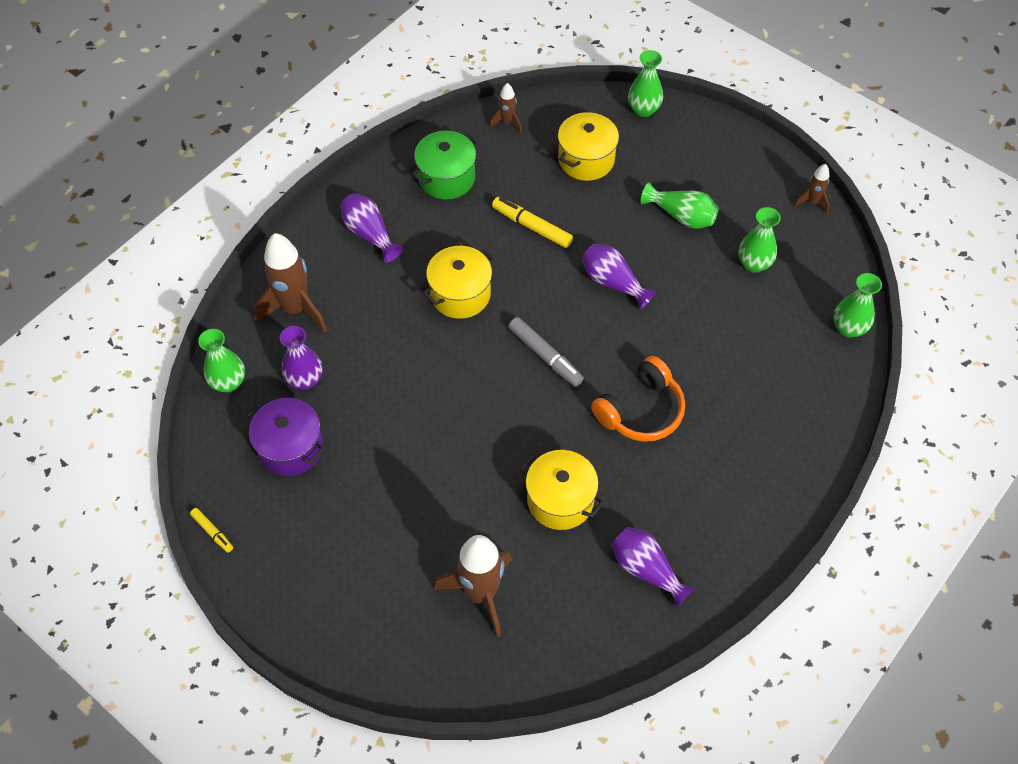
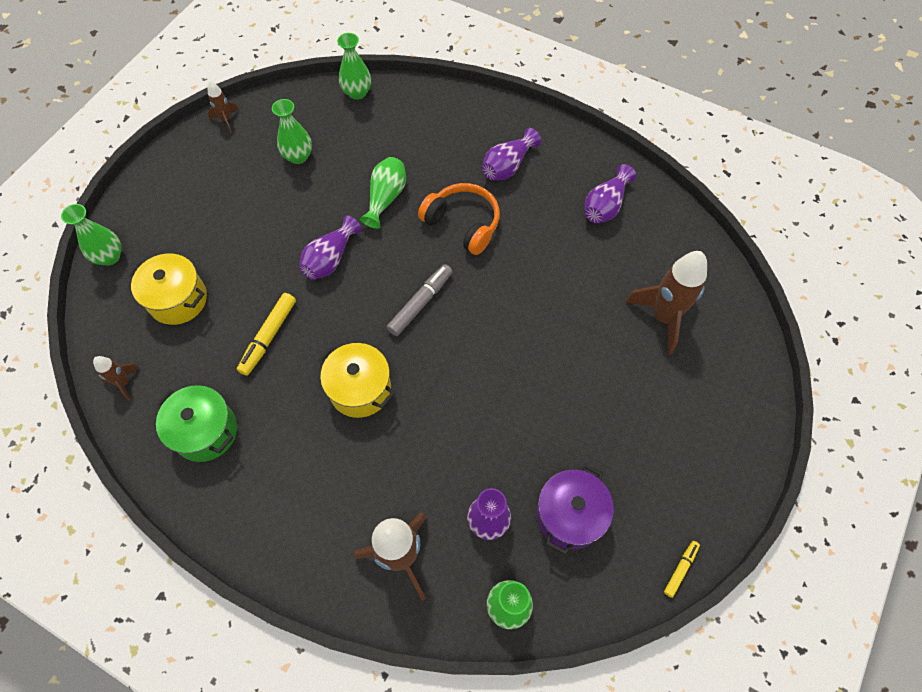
camera: 100 degrees left, 5 degrees up
purple vase [341,193,403,263] -> purple vase moved to [482,128,541,180]
yellow pot [520,450,605,530] -> none
green vase [641,183,719,229] -> green vase moved to [360,157,406,229]

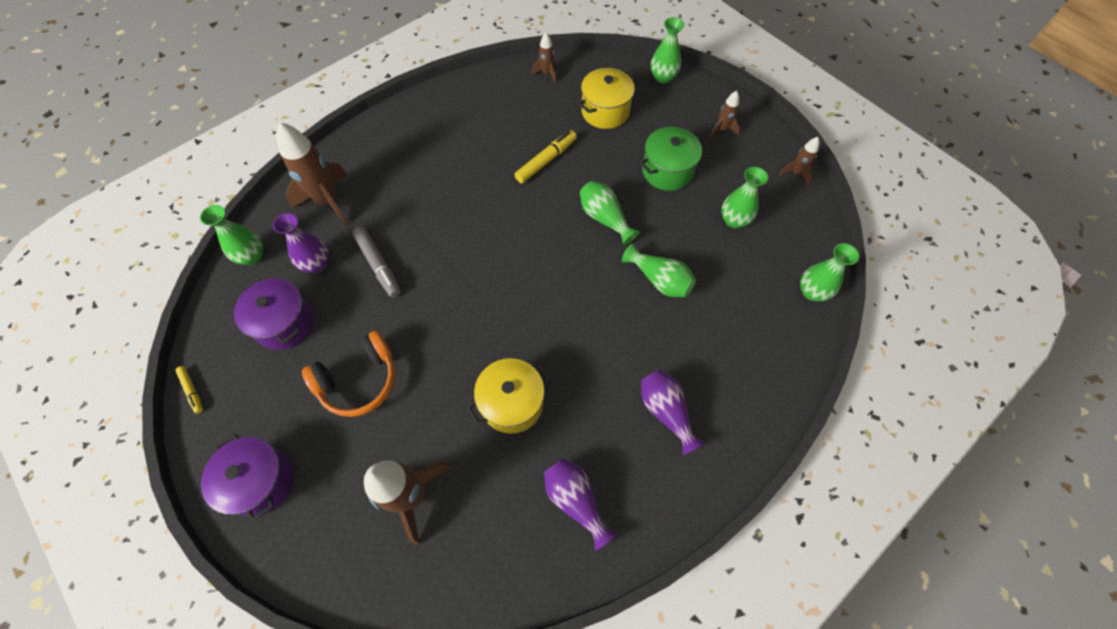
camera: 110 degrees right, 0 degrees up
green pot [156,385,237,462] -> green pot moved to [640,127,704,191]
yellow marker [237,293,296,376] -> yellow marker turned 90 degrees clockwise [514,130,577,183]
purple vase [299,215,362,280] -> green vase [580,181,640,246]
yellow pot [318,343,394,418] -> yellow pot moved to [467,358,551,434]
grey marker [387,264,453,336] -> grey marker moved to [353,227,401,297]
orange headphones [418,183,500,255] -> orange headphones moved to [302,331,395,417]
none -> purple pot [201,433,294,521]
none -> brown rocket [710,91,740,138]

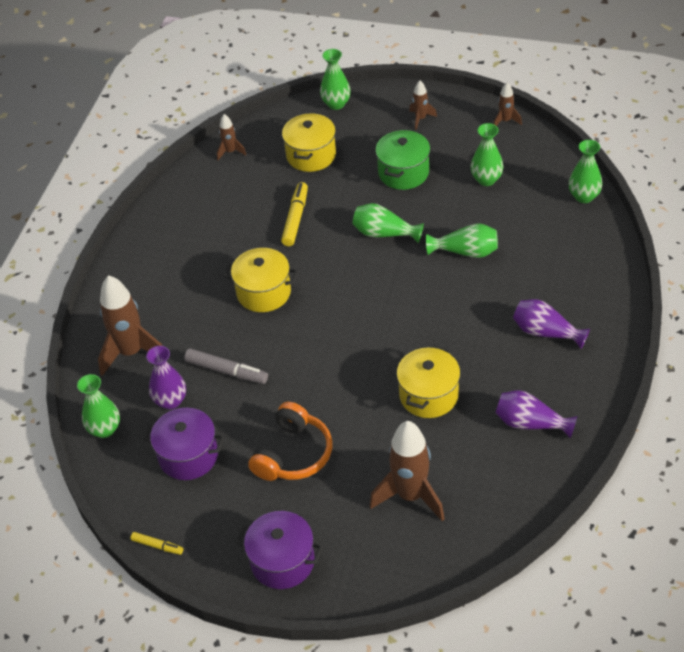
camera: 30 degrees left, 15 degrees down
none -> yellow pot [224,248,298,312]

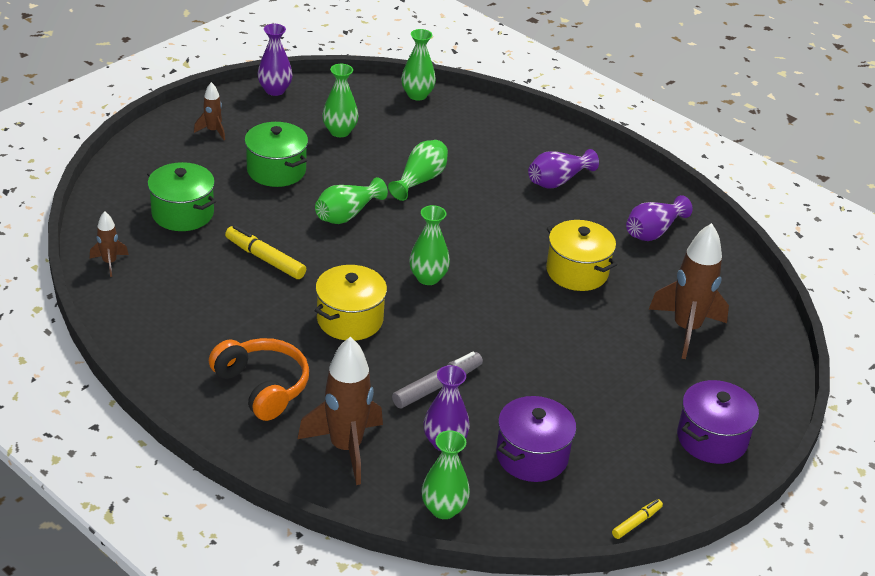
camera: 70 degrees left, 10 degrees down
orange headphones [248,402,332,481] -> orange headphones moved to [209,338,309,421]
yellow pot [282,113,336,172] -> green pot [147,162,216,231]
green vase [320,49,351,110] -> green vase moved to [409,205,450,285]
brown rocket [494,82,522,126] -> purple vase [258,24,293,96]

